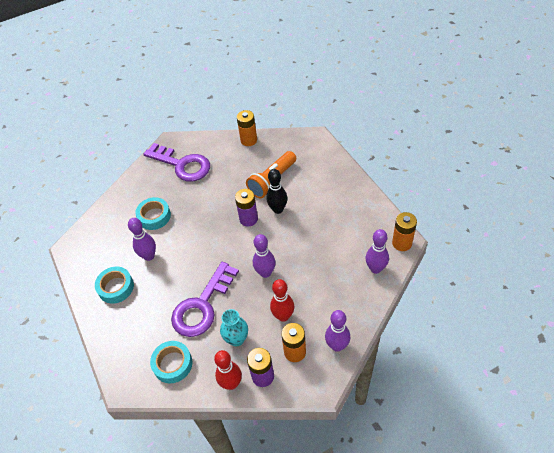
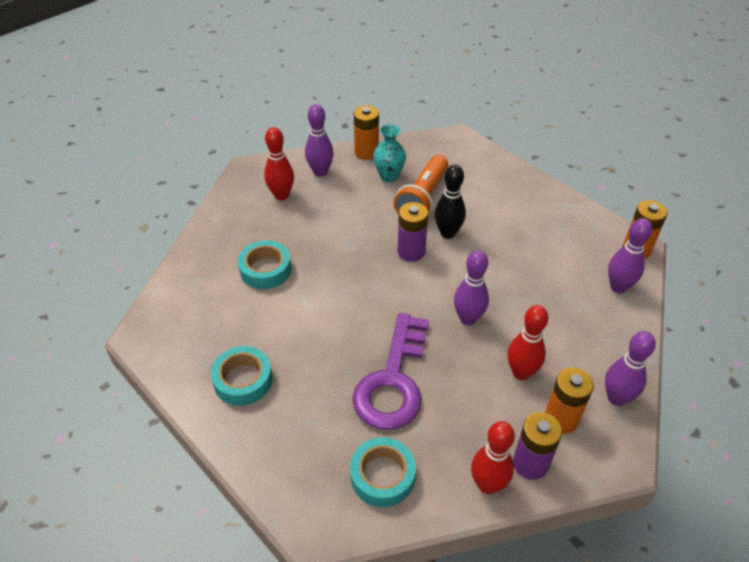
camera: 20 degrees left, 5 degrees down
purple bowling pin [128,218,156,261] -> purple bowling pin moved to [305,104,334,177]
purple key [143,143,210,182] -> red bowling pin [264,127,294,200]
turquoise vase [220,309,248,346] -> turquoise vase moved to [373,124,406,182]

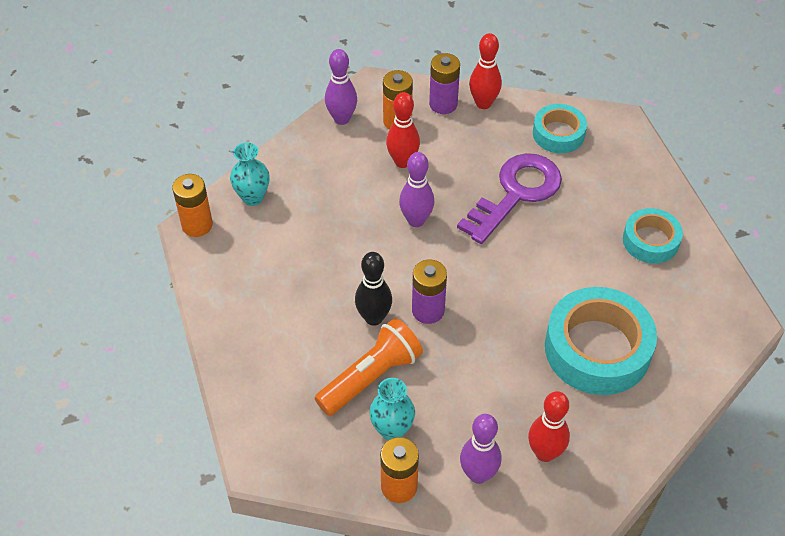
camera: 155 degrees left, 5 degrees up
turquoise tape [238,240,292,289] -> turquoise tape [545,287,657,395], size x1.75
purple bowling pin [608,218,652,293] -> turquoise vase [230,143,270,206]

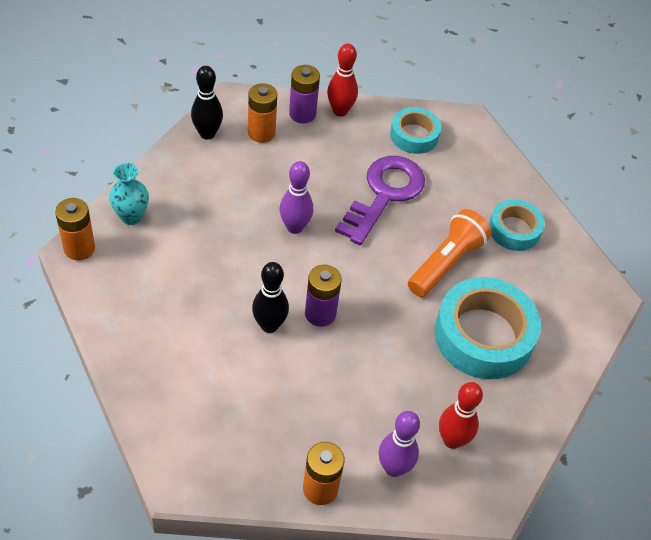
camera: 15 degrees left, 0 degrees up
orange flashlight [315,318,423,416] -> orange flashlight moved to [408,209,492,297]
purple bowling pin [325,49,357,125] -> black bowling pin [191,66,223,140]
turquoise vase [369,378,415,440] -> none
red bowling pin [386,92,420,168] -> none

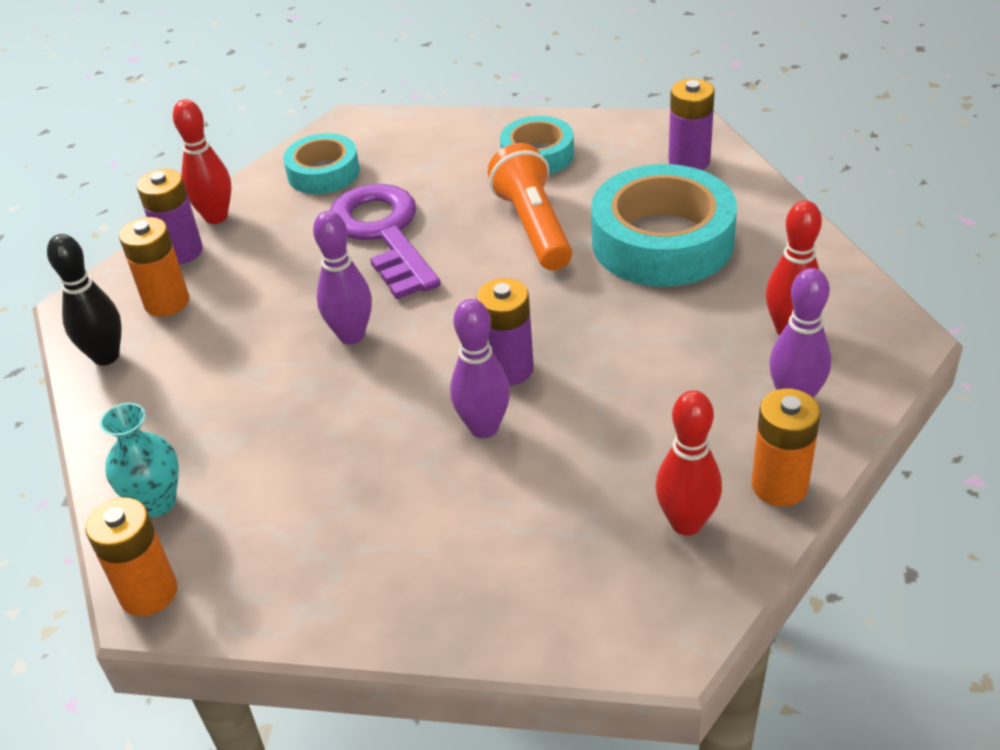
camera: 45 degrees left, 10 degrees down
black bowling pin [252,262,289,333] -> purple bowling pin [450,299,510,438]
none -> red bowling pin [656,390,722,535]
none -> purple battery [668,78,715,170]

